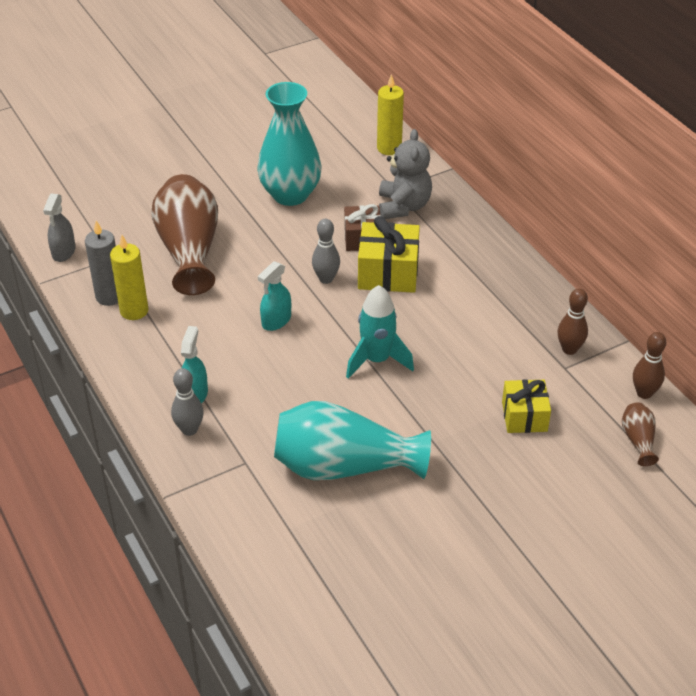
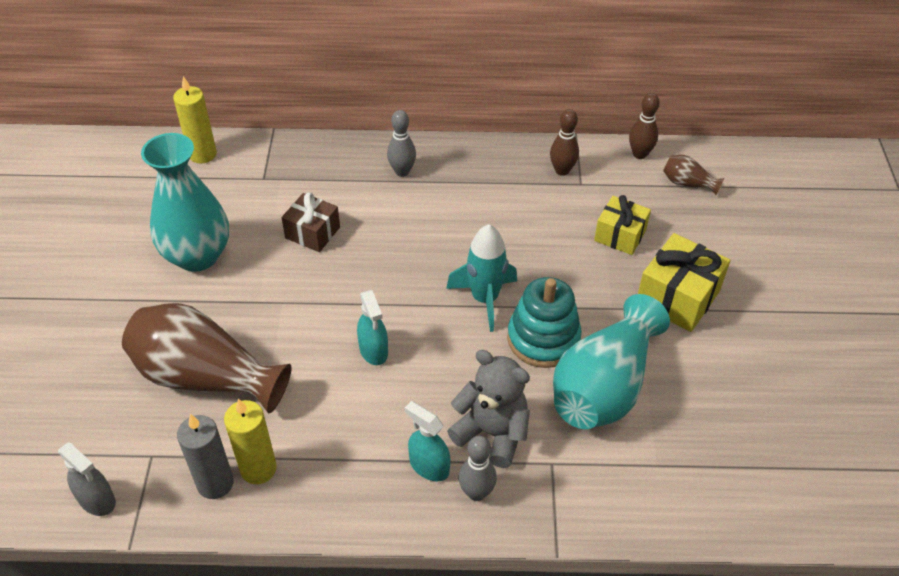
camera: 60 degrees left, 5 degrees up
grey bowling pin [312,219,340,284] -> grey bowling pin moved to [387,110,416,177]
yellow gift [358,216,420,293] -> yellow gift moved to [638,233,730,332]
grey teddy bear [379,129,432,219] -> grey teddy bear moved to [447,350,530,468]
none -> turquoise stacking toy [507,277,582,368]

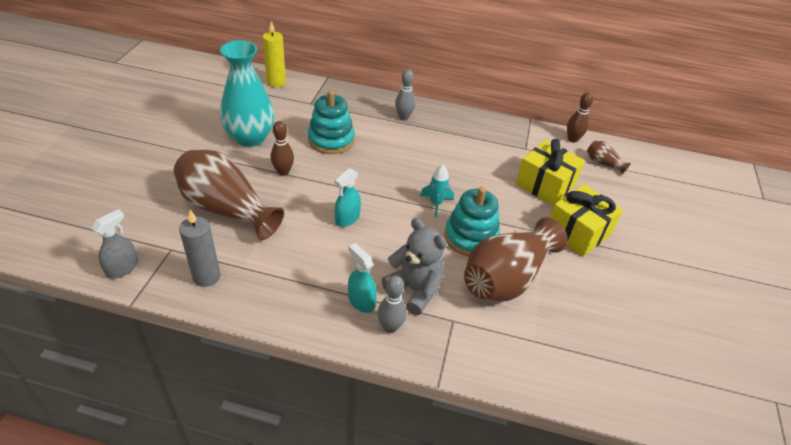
camera: 10 degrees right, 5 degrees down
grey spray bottle [58,442,116,516] -> grey spray bottle turned 105 degrees counterclockwise [92,209,138,279]
yellow candle [224,398,277,484] -> none
brown gift [282,192,340,252] -> turquoise stacking toy [308,90,355,154]
turquoise spray bottle [357,290,388,365] -> turquoise spray bottle turned 45 degrees clockwise [335,168,361,227]
turquoise rocket [446,224,517,332] -> turquoise rocket [420,165,454,217], size x0.65
brown bowling pin [550,109,579,176] -> brown bowling pin moved to [271,121,294,176]
turquoise vase [553,294,670,429] -> brown vase [464,218,568,301]
yellow gift [594,195,651,255] -> yellow gift [516,139,585,206], size x1.51

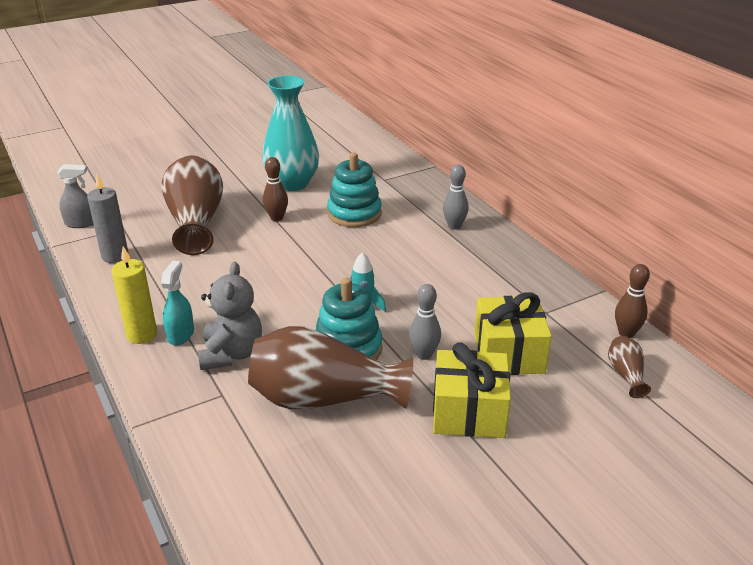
camera: 50 degrees right, 10 degrees down
yellow candle [263,21,286,88] -> yellow candle moved to [111,246,157,344]
turquoise spray bottle [335,168,361,227] -> none
grey bowling pin [377,276,407,333] -> grey bowling pin moved to [409,284,441,360]

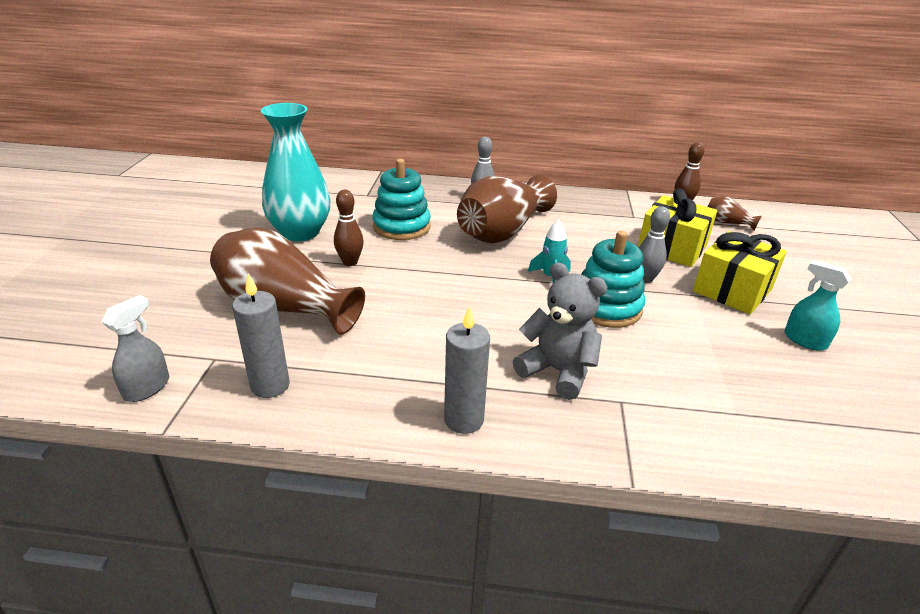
camera: 55 degrees left, 0 degrees up
yellow candle [111,246,157,344] -> grey candle [444,306,490,434]
turquoise spray bottle [161,261,194,345] -> turquoise spray bottle moved to [784,260,851,351]
brown vase [248,326,413,409] -> brown vase moved to [457,175,557,243]

